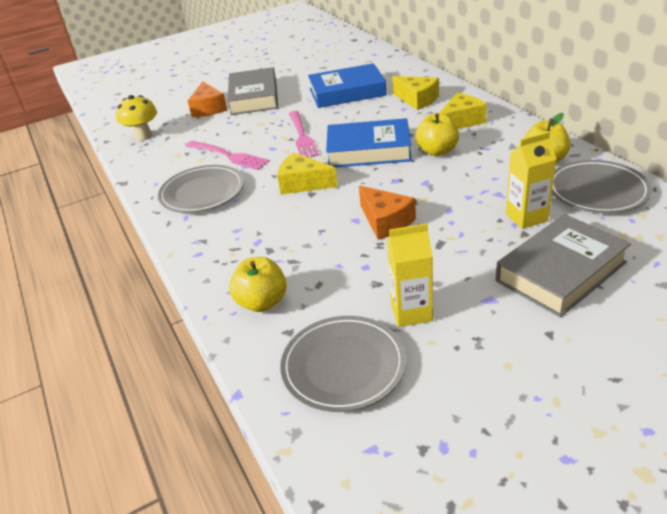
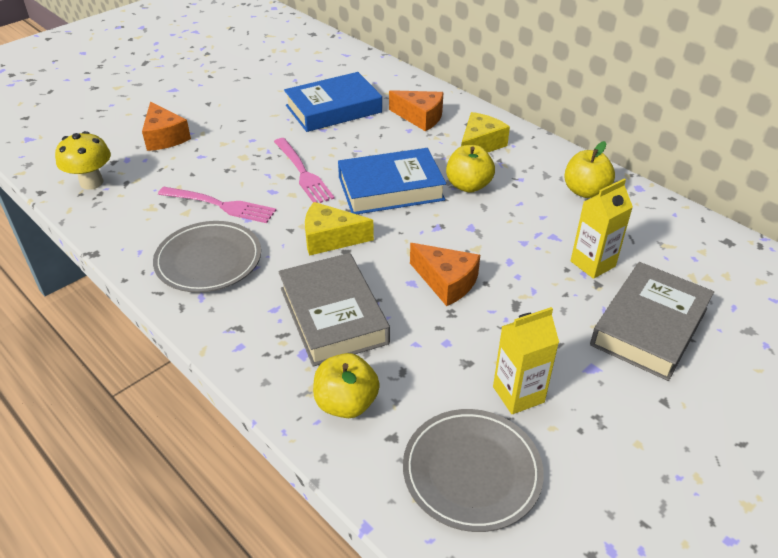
camera: 20 degrees left, 5 degrees up
grey book [227,67,278,115] -> grey book moved to [278,253,390,366]
yellow cheese [392,76,439,110] -> orange cheese [389,90,443,131]
grey plate [552,160,652,213] -> none

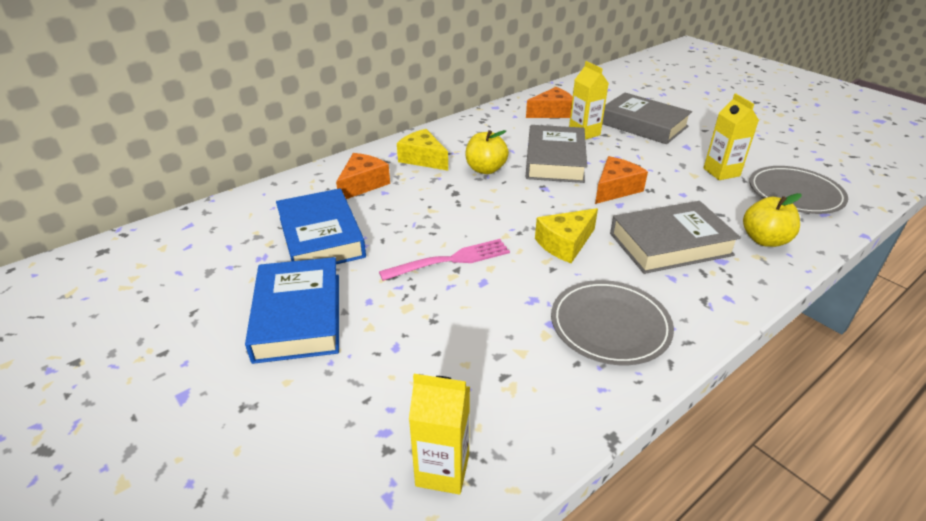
camera: 85 degrees left, 5 degrees down
yellow mushroom [55,131,111,190] -> yellow carton [409,374,470,495]
orange cheese [142,101,191,151] -> orange cheese moved to [526,87,573,118]
pink fork [158,187,276,223] -> none
yellow cheese [305,202,374,256] -> yellow cheese turned 45 degrees clockwise [535,208,598,263]
blue book [338,148,446,214] -> blue book moved to [245,257,339,364]
yellow apple [564,141,615,198] -> none
none -> grey book [526,125,587,183]

